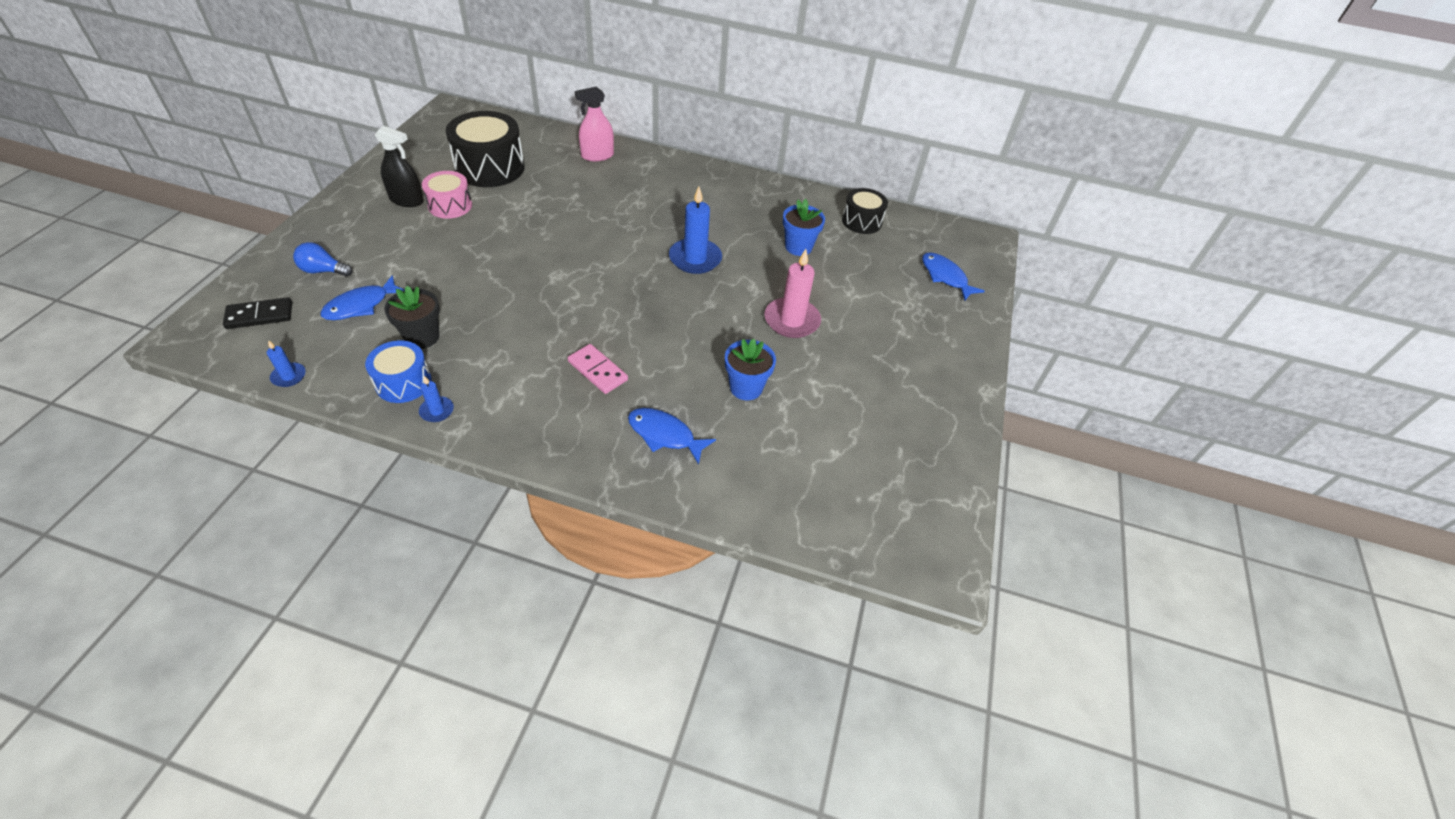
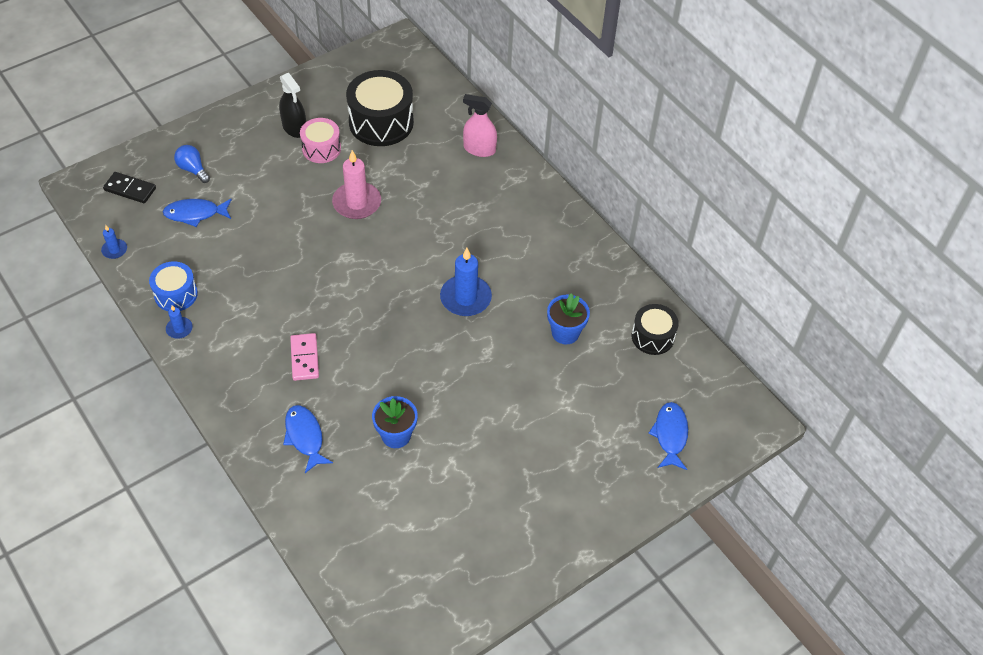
camera: 40 degrees right, 5 degrees up
black flower pot [384,286,440,349] -> none
pink candle [764,249,821,338] -> pink candle moved to [332,150,381,219]

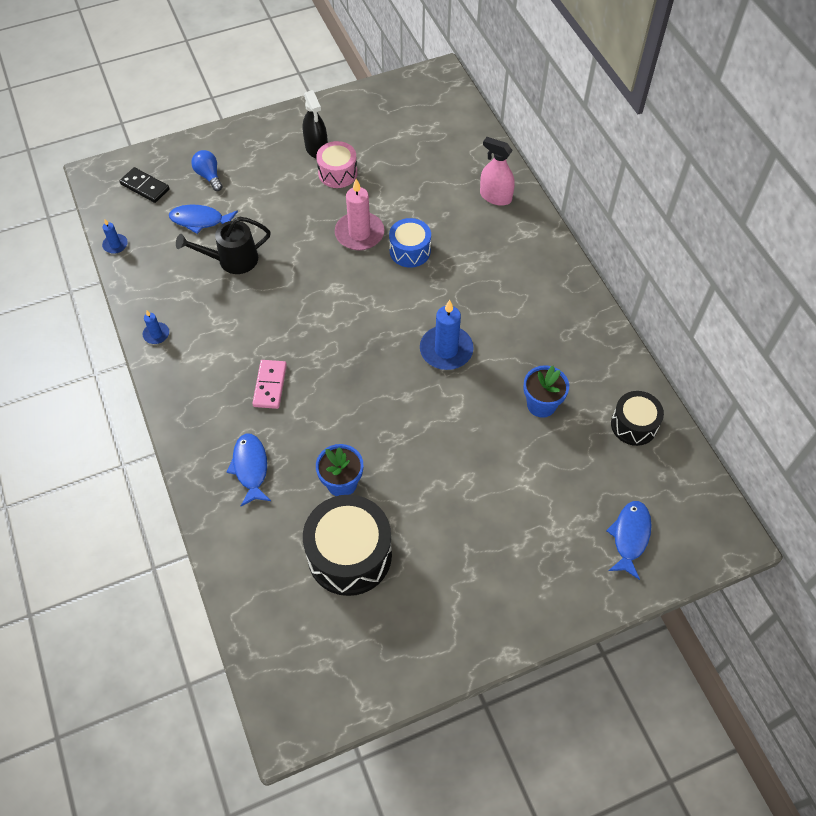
camera: 15 degrees right, 5 degrees up
blue drum [149,261,198,311] -> blue drum moved to [389,218,431,267]
black drum [346,70,414,146] -> black drum moved to [303,495,392,596]
none -> black watering can [176,217,271,274]

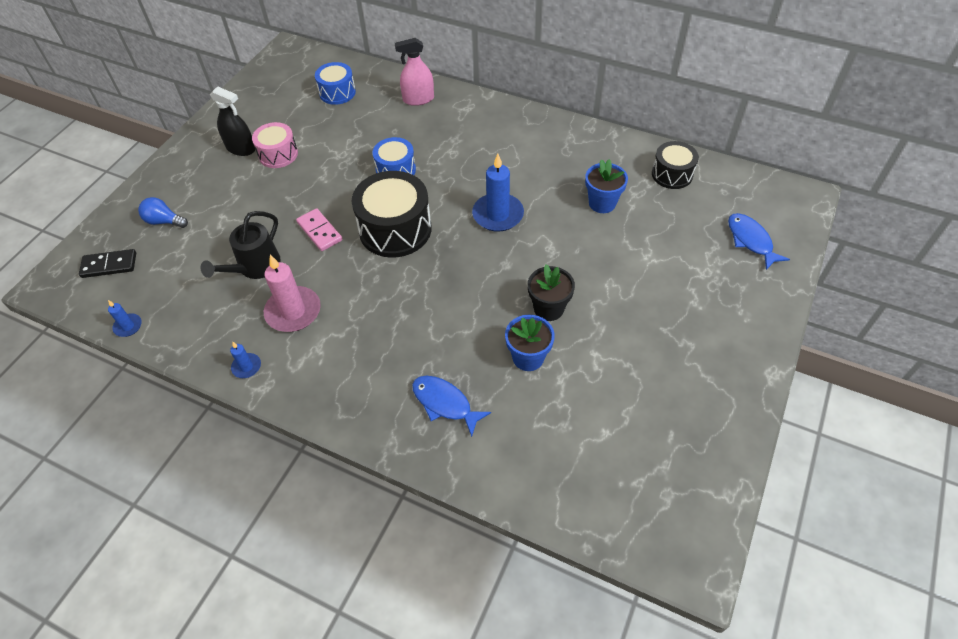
camera: 40 degrees left, 5 degrees down
blue fish [169,205,238,234] -> none
pink domino [252,360,287,409] -> pink domino moved to [296,208,342,251]
black drum [303,495,392,596] -> black drum moved to [352,171,432,258]
pink candle [335,179,384,251] -> pink candle moved to [264,255,321,332]
none -> blue drum [315,62,356,105]
none -> black flower pot [528,265,575,321]

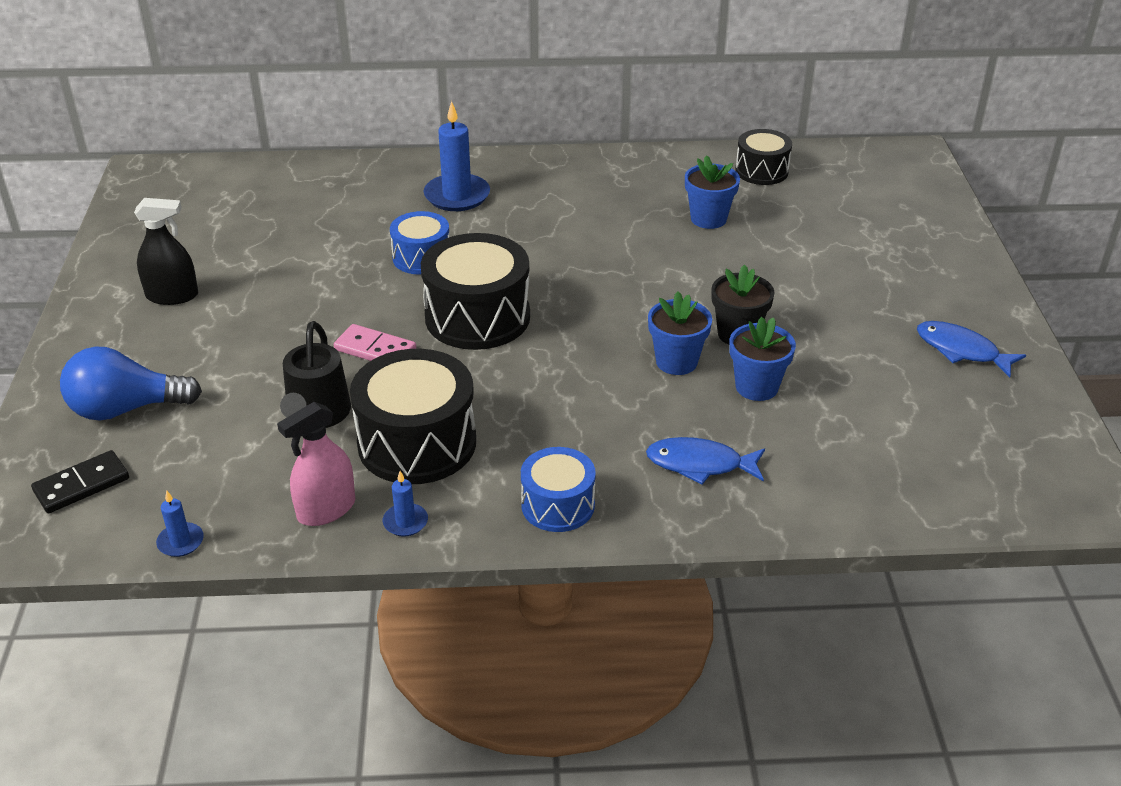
camera: 30 degrees left, 15 degrees down
blue light bulb [138,197,188,228] -> blue light bulb [60,346,202,420], size x1.67
pink drum [252,122,298,168] -> none
pink candle [264,255,321,332] -> black drum [350,349,476,484]
blue drum [315,62,356,105] -> blue drum moved to [521,447,596,532]
pink spray bottle [395,38,434,106] -> pink spray bottle moved to [277,402,355,526]
blue candle [472,154,524,232] -> blue candle moved to [424,101,490,211]
blue fish [728,213,790,270] -> blue fish moved to [917,321,1026,378]
none -> blue flower pot [648,291,712,375]

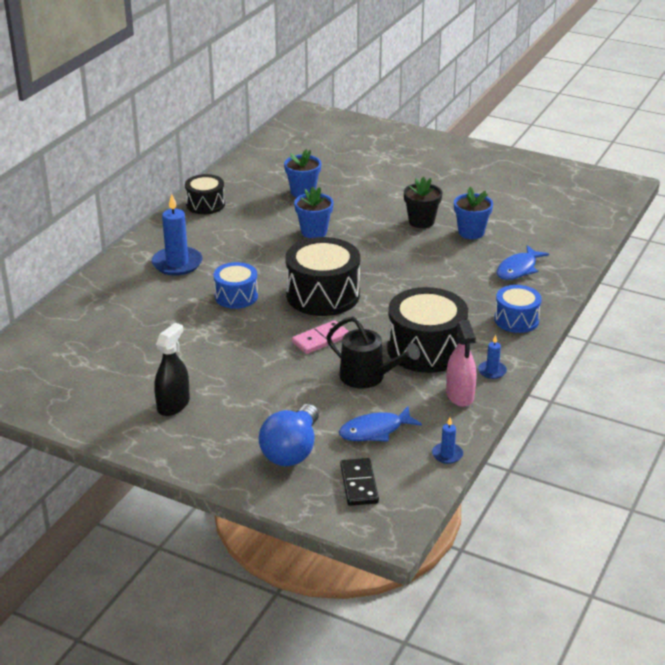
camera: 60 degrees left, 5 degrees down
blue flower pot [648,291,712,375] -> blue flower pot moved to [294,186,334,238]
black drum [735,129,792,185] -> black drum moved to [185,174,225,214]
blue fish [917,321,1026,378] -> blue fish moved to [339,406,422,442]

